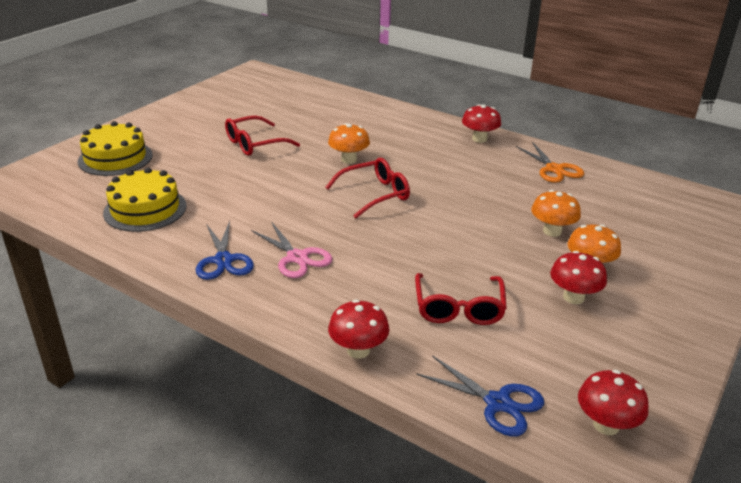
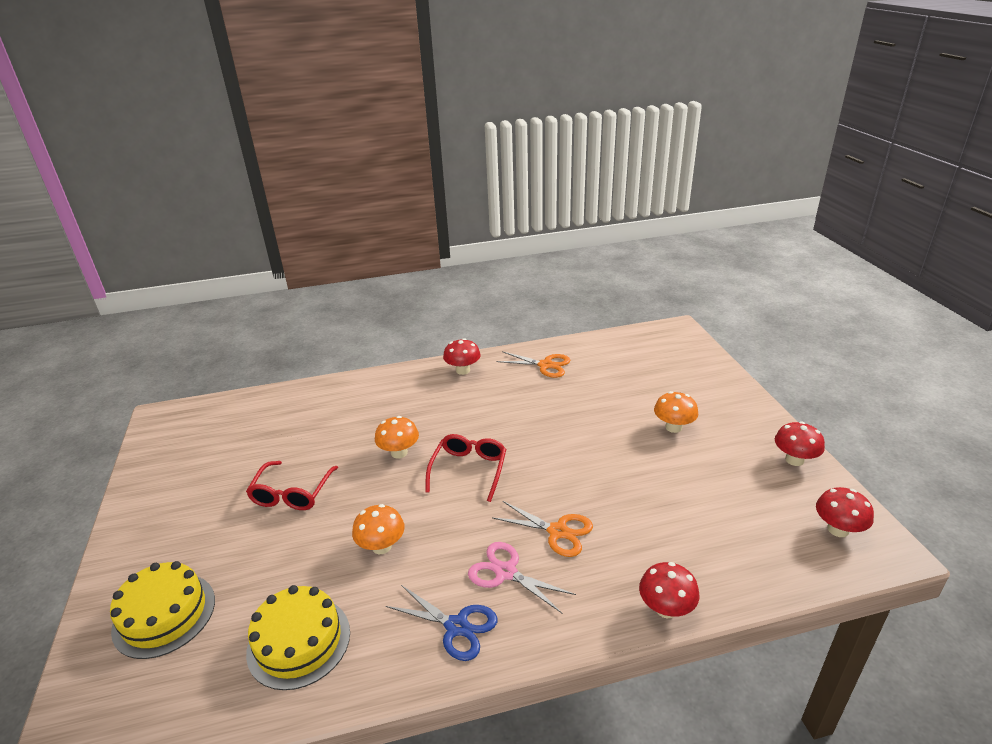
camera: 45 degrees left, 0 degrees up
pink scissors [251,221,332,278] -> pink scissors turned 150 degrees counterclockwise [468,542,576,613]
red glasses [415,273,507,325] -> none
blue scissors [416,355,544,437] -> none
orange mushroom [531,190,581,237] -> orange mushroom moved to [352,504,405,554]
red mushroom [550,251,607,304] -> red mushroom moved to [775,422,825,466]
none -> orange scissors [493,501,593,557]

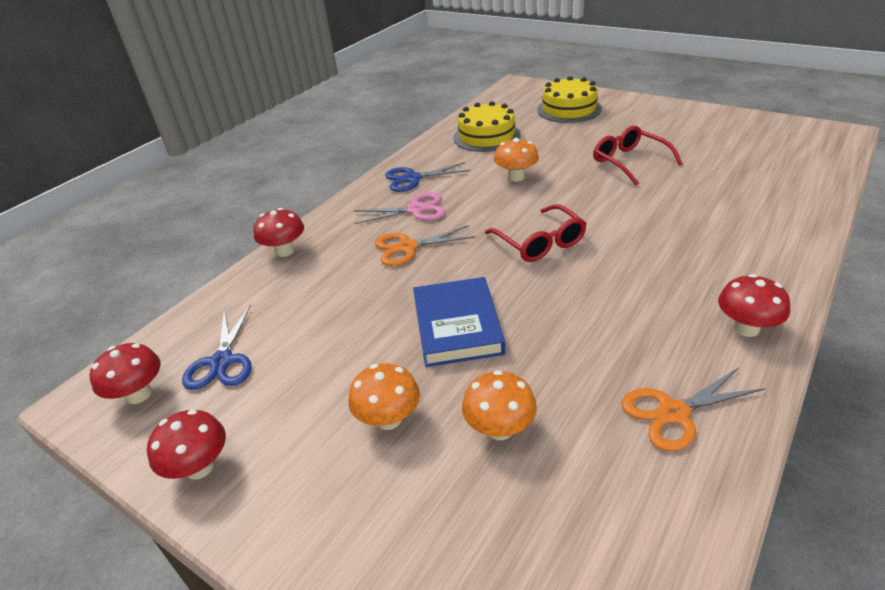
camera: 140 degrees right, 5 degrees up
orange mushroom [375,416,419,459] -> orange mushroom moved to [462,370,537,440]
none -> blue scissors [182,305,252,390]
none -> blue book [413,277,505,367]

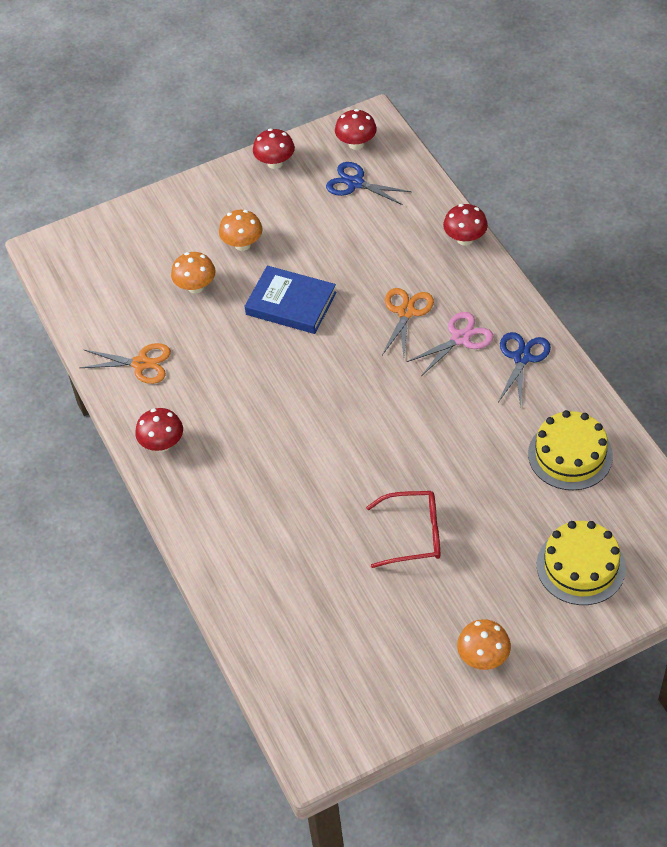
camera: 120 degrees right, 15 degrees up
pink scissors [354,192,446,224] -> pink scissors turned 150 degrees counterclockwise [407,312,494,376]
red glasses [485,204,587,262] -> none
orange mushroom [494,138,539,182] -> orange mushroom moved to [457,619,511,670]
orange scissors [621,368,765,452] -> orange scissors turned 90 degrees clockwise [80,343,171,384]

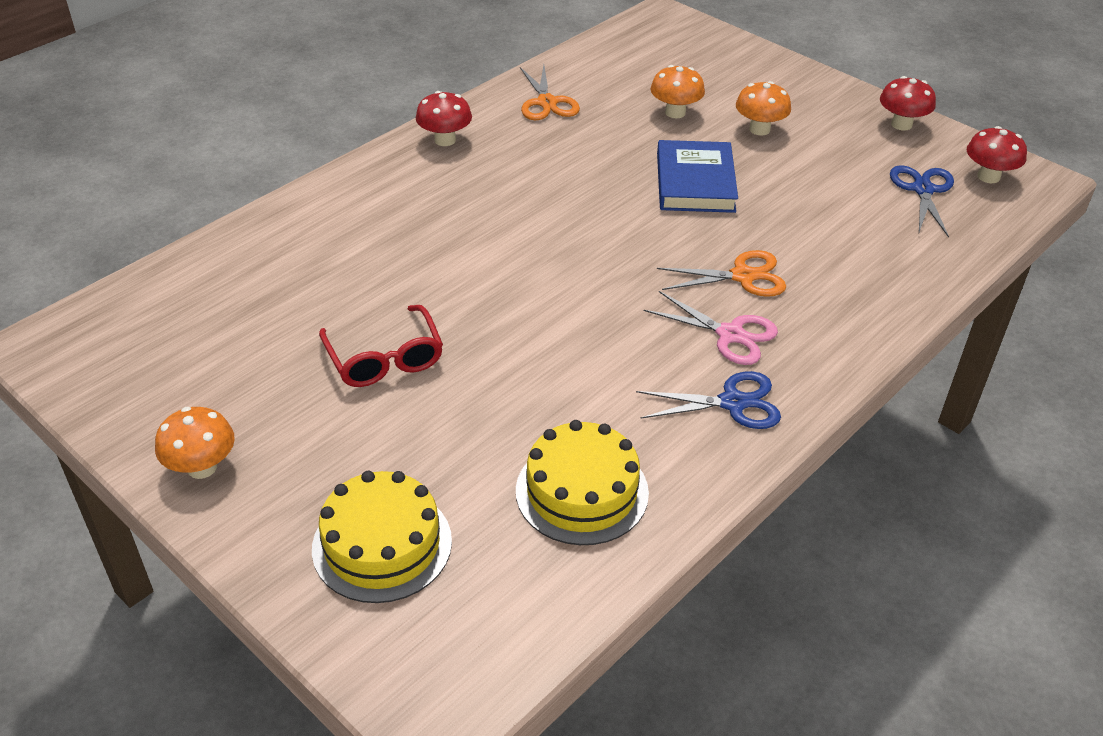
camera: 65 degrees right, 10 degrees down
red mushroom [443,204,488,246] -> none

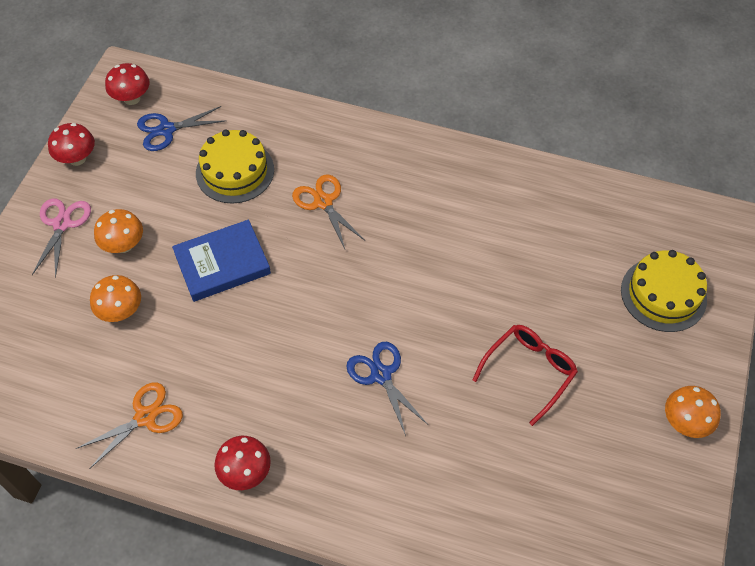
camera: 115 degrees left, 15 degrees up
yellow cake [516,420,649,545] -> yellow cake moved to [196,129,274,204]
blue scissors [636,371,781,429] -> blue scissors moved to [346,342,428,436]
pink scissors [644,291,778,365] -> pink scissors moved to [32,198,91,278]

